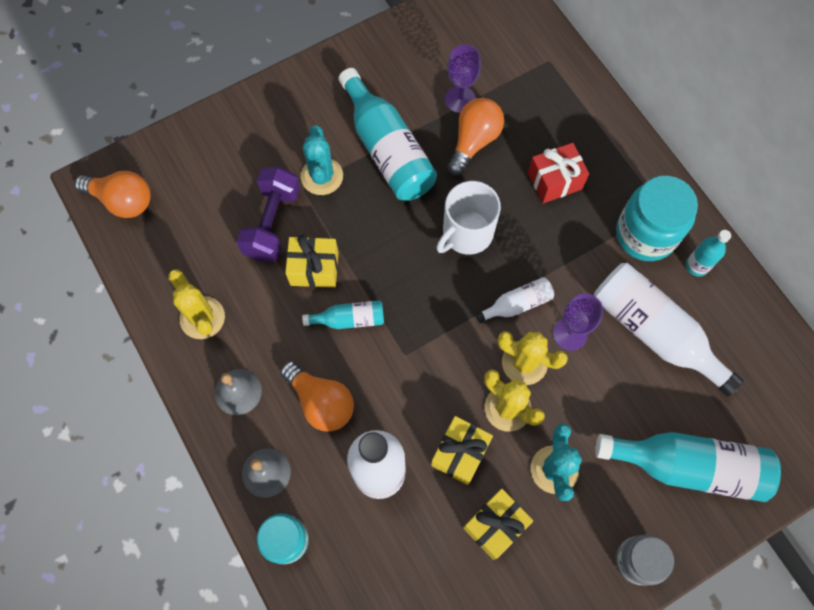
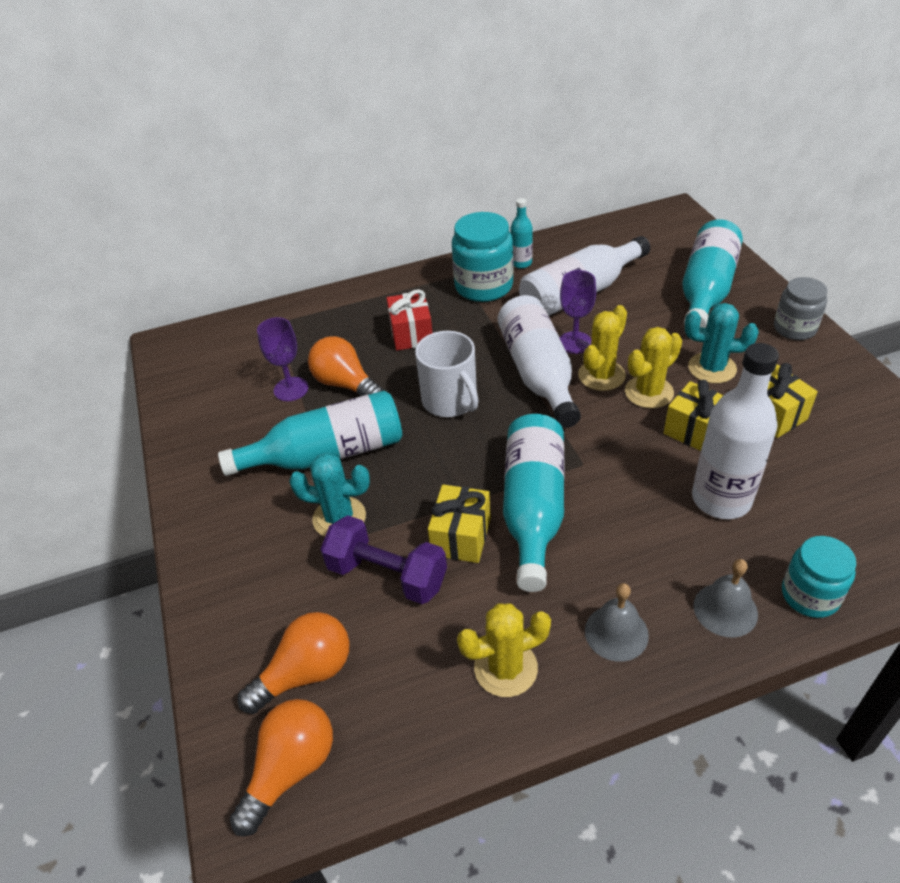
camera: 75 degrees left, 25 degrees down
orange light bulb [280,361,354,432] -> orange light bulb moved to [238,612,349,714]
turquoise bottle [302,300,384,329] -> turquoise bottle [503,414,565,592], size x1.99
white bottle [475,277,554,323] -> white bottle [498,295,581,428], size x1.99

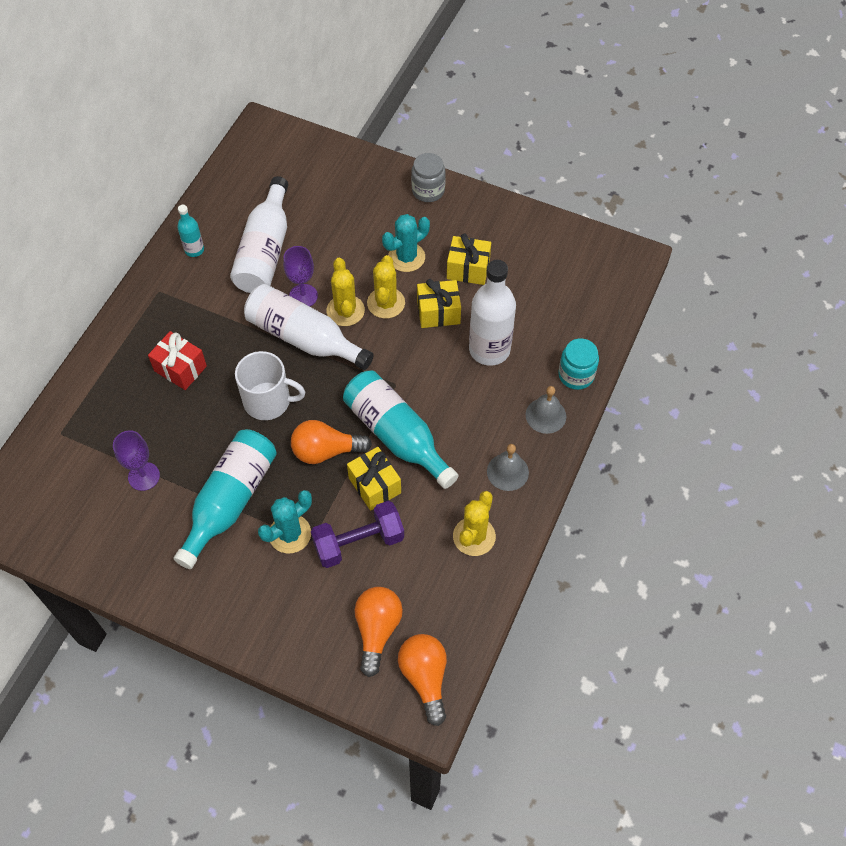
camera: 50 degrees left, 15 degrees up
orange light bulb [308,336,384,396] -> orange light bulb moved to [291,420,372,464]
turquoise jar [452,212,513,302] -> none
turquoise bottle [682,219,743,328] -> none

